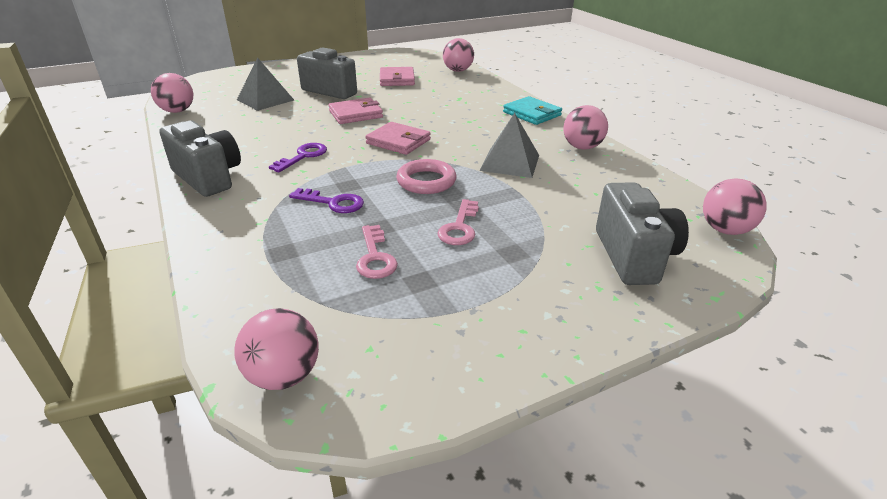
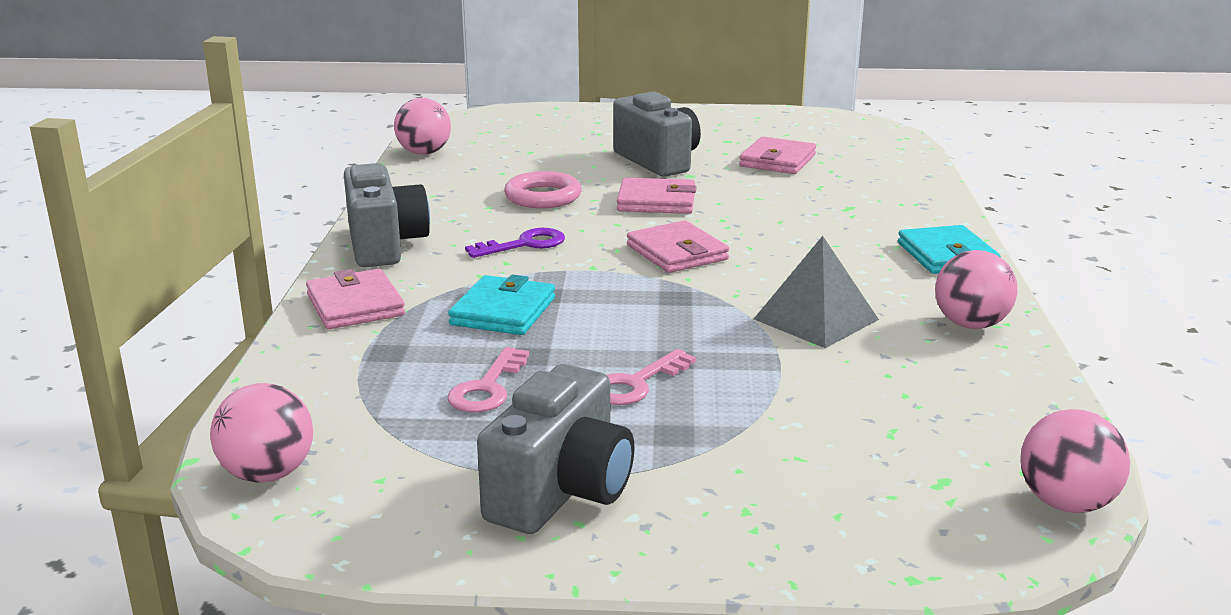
camera: 30 degrees right, 10 degrees down
grey pyramid [237,58,294,111] -> none
purple key [289,188,364,213] -> turquoise wallet [448,274,555,335]
pink ring [396,159,456,194] -> pink ring moved to [504,171,582,208]
pink ball [443,38,474,72] -> none
grey camera [596,182,689,285] -> grey camera moved to [477,364,635,534]
none -> pink wallet [306,269,405,329]

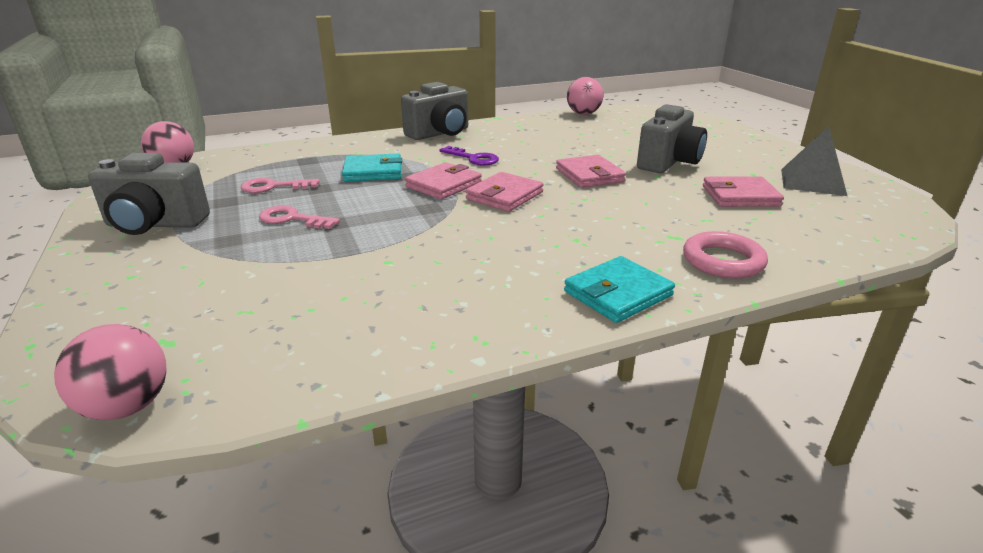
camera: 65 degrees right, 5 degrees up
pink wallet [306,269,405,329] -> pink wallet moved to [405,162,482,199]
pink ring [504,171,582,208] -> pink ring moved to [683,231,768,278]
grey pyramid [754,236,879,348] -> grey pyramid moved to [781,126,847,196]
pink ball [935,250,1017,329] -> none

